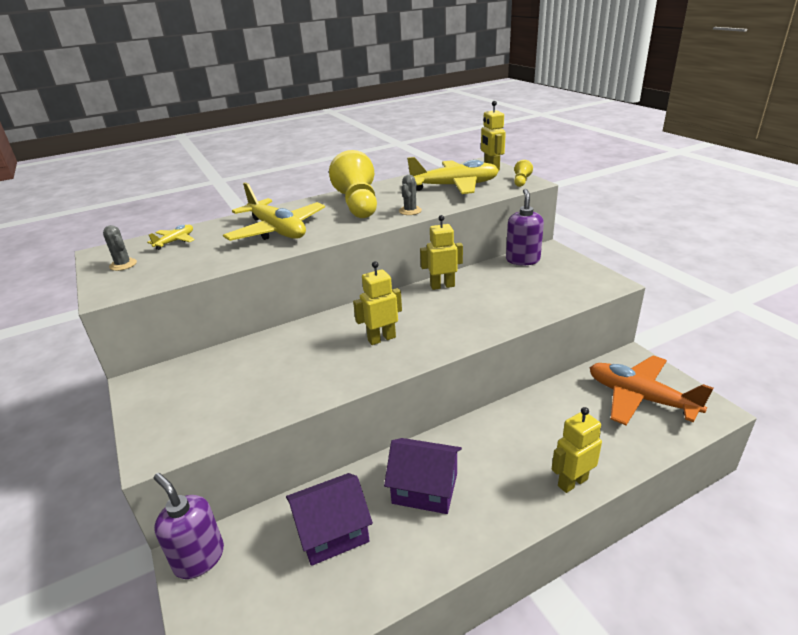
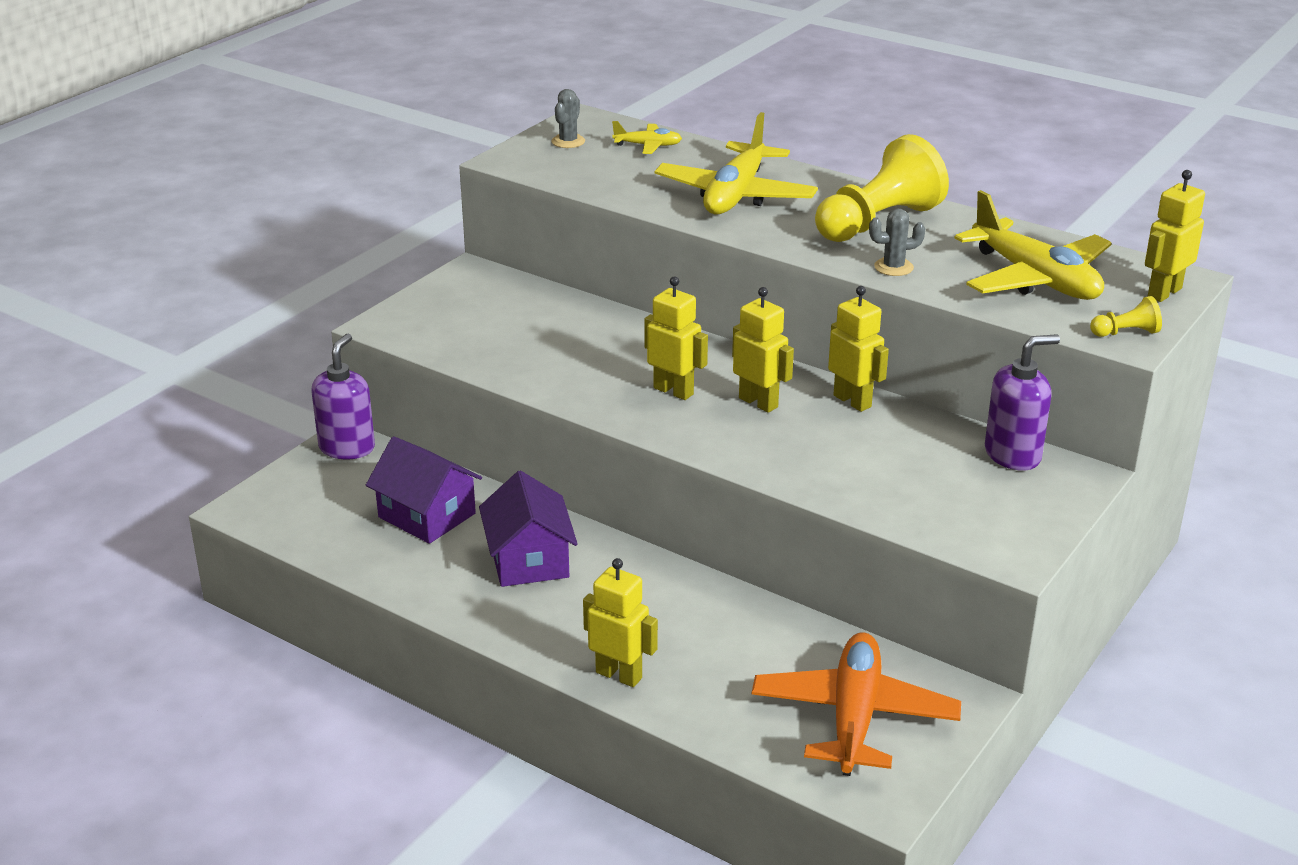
camera: 60 degrees right, 0 degrees up
none -> yellow robot [732,287,794,413]

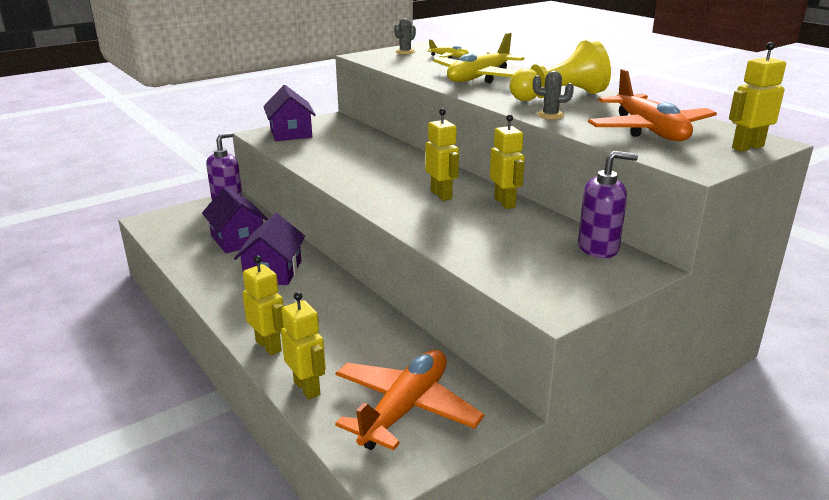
camera: 20 degrees right, 5 degrees down
yellow robot [645,276,708,400] -> yellow robot moved to [281,292,326,399]
yellow plane [955,190,1111,300] -> orange plane [588,69,717,141]
yellow pawn [1090,296,1162,337] -> none
none -> purple house [263,85,316,141]

